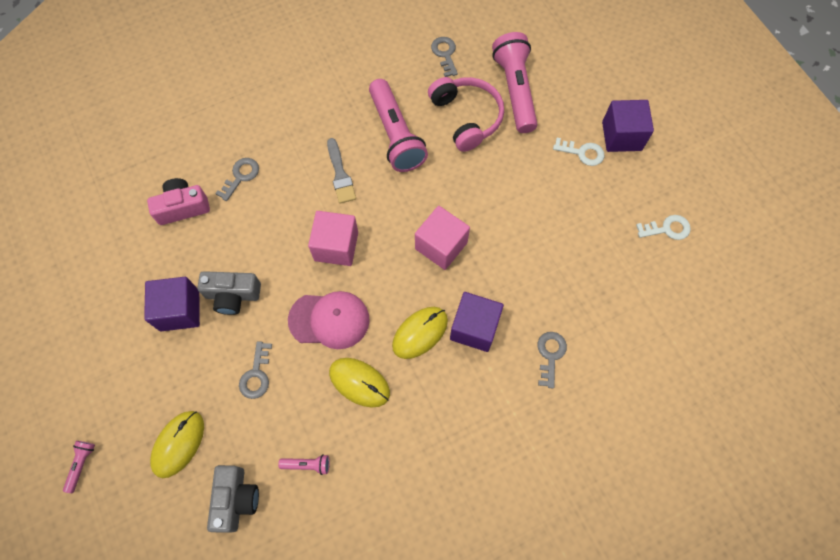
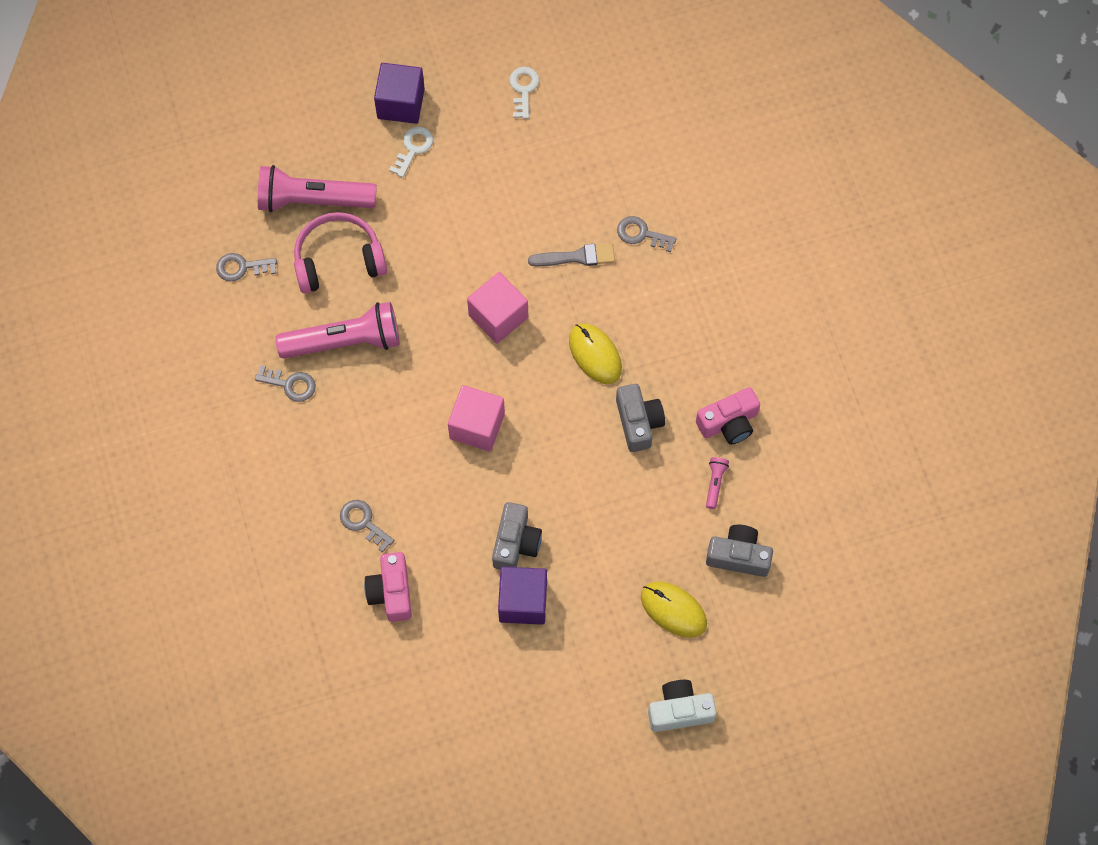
camera: 80 degrees left, 0 degrees up
pink flashlight [63,441,95,493] -> white camera [648,680,717,732]
grey key [239,341,272,399] -> grey key moved to [255,365,316,402]
pink cap [288,291,370,349] -> none
grey brush [327,138,356,204] -> grey brush moved to [528,243,615,266]
yellow mouse [329,358,390,407] -> grey camera [616,384,665,452]
purple cube [450,292,504,352] -> none
none -> pink camera [696,387,760,445]

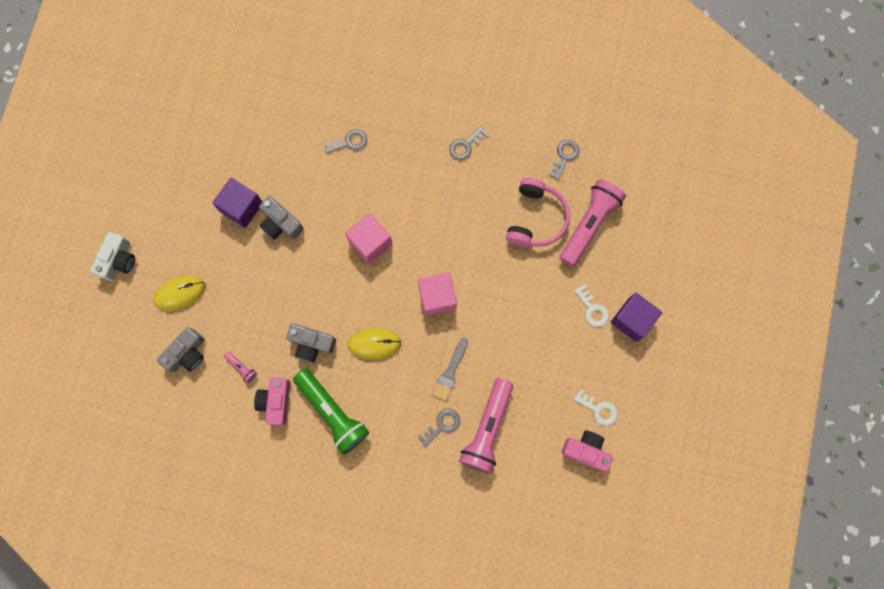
camera: 120 degrees right, 10 degrees up
pink flashlight [275,302,399,358] -> pink flashlight moved to [459,378,513,474]
pink camera [364,552,412,622] -> pink camera moved to [562,430,613,472]
none -> green flashlight [293,369,369,455]

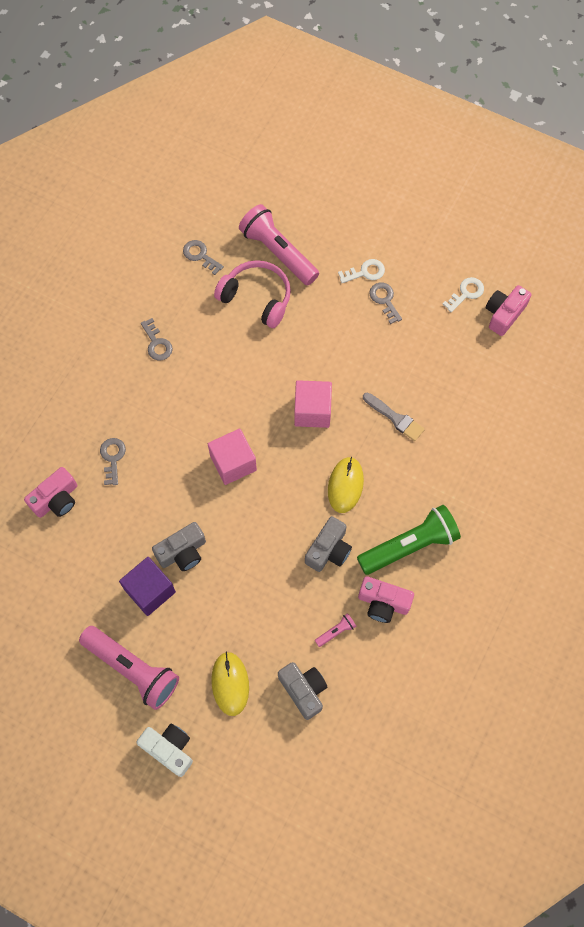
camera: 75 degrees left, 10 degrees down
grey key [418,409,460,447] -> grey key moved to [369,283,402,324]
pink flashlight [459,378,513,474] -> pink flashlight moved to [79,626,179,710]
purple cube [611,293,662,342] -> none
none -> pink camera [24,467,77,518]

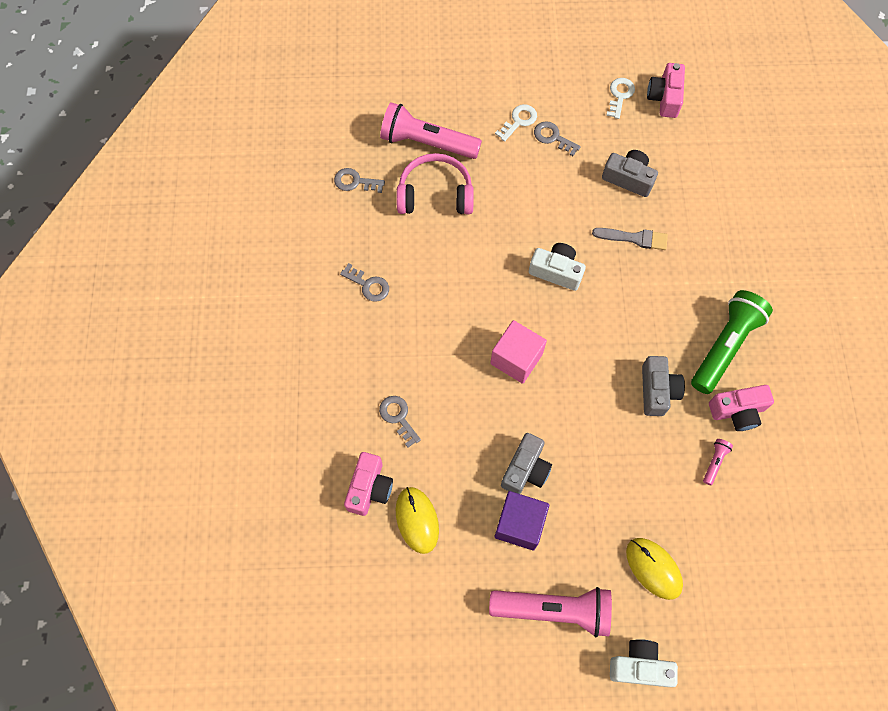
camera: 30 degrees left, 0 degrees up
grey camera [278,662,327,720] -> grey camera moved to [602,150,658,197]
pink cube [294,380,332,428] -> white camera [529,243,586,291]
yellow mouse [328,457,364,513] -> yellow mouse moved to [396,487,439,554]

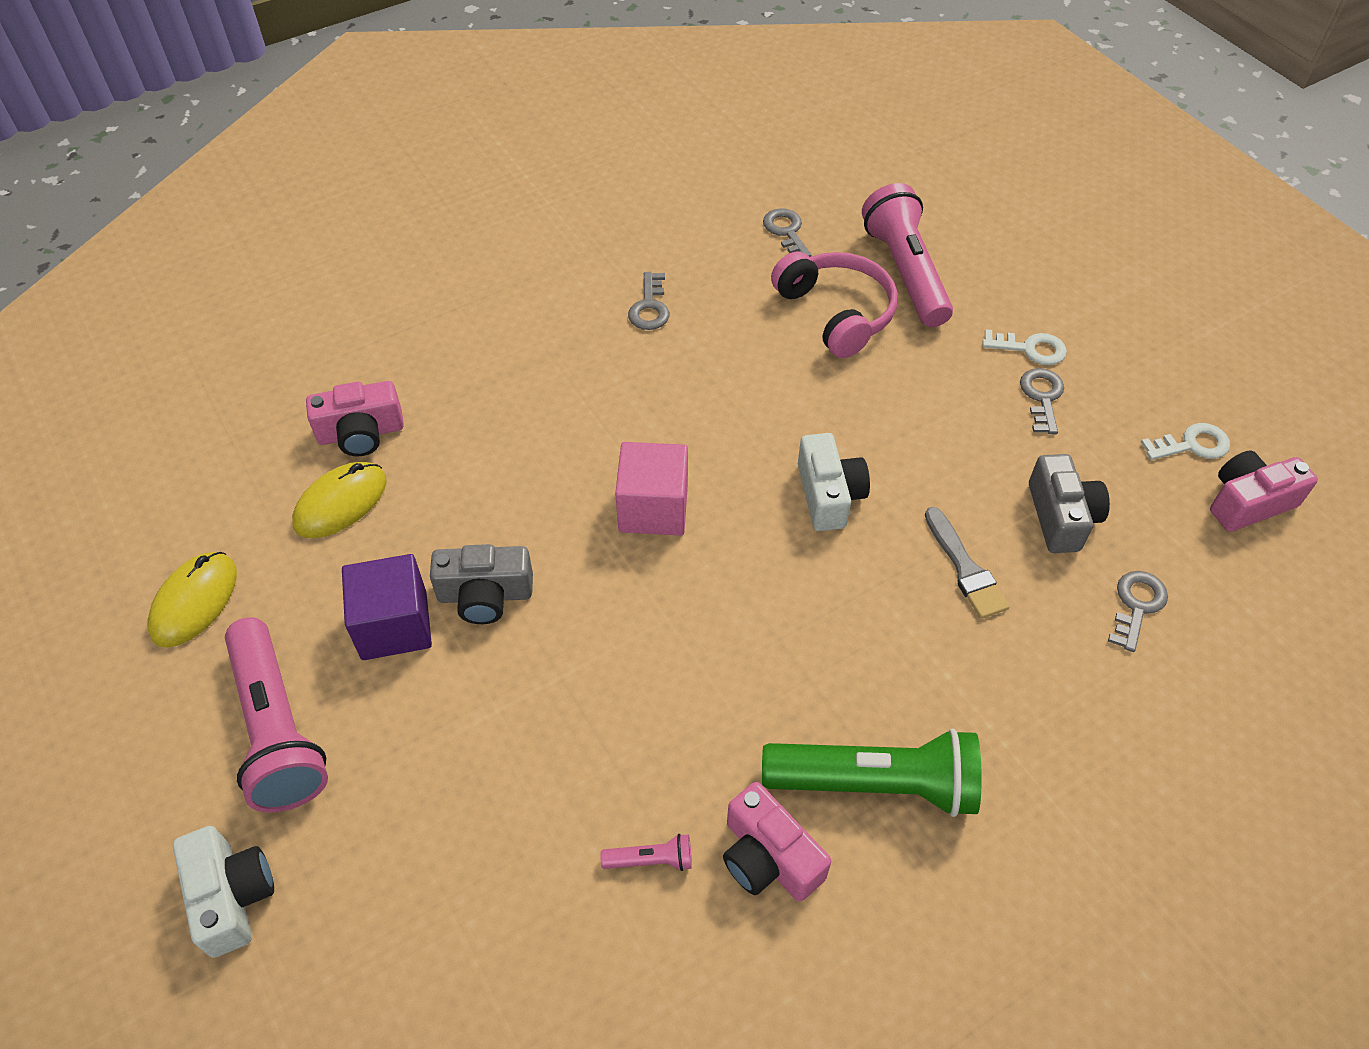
camera: 60 degrees right, 15 degrees down
grey key [379,396,421,448] -> grey key moved to [1108,571,1168,652]
yellow mouse [626,538,683,600] -> yellow mouse moved to [148,552,237,648]
grey camera [642,356,685,416] -> none

